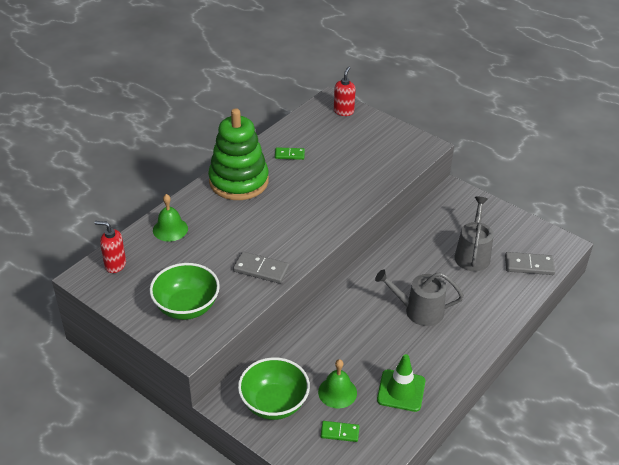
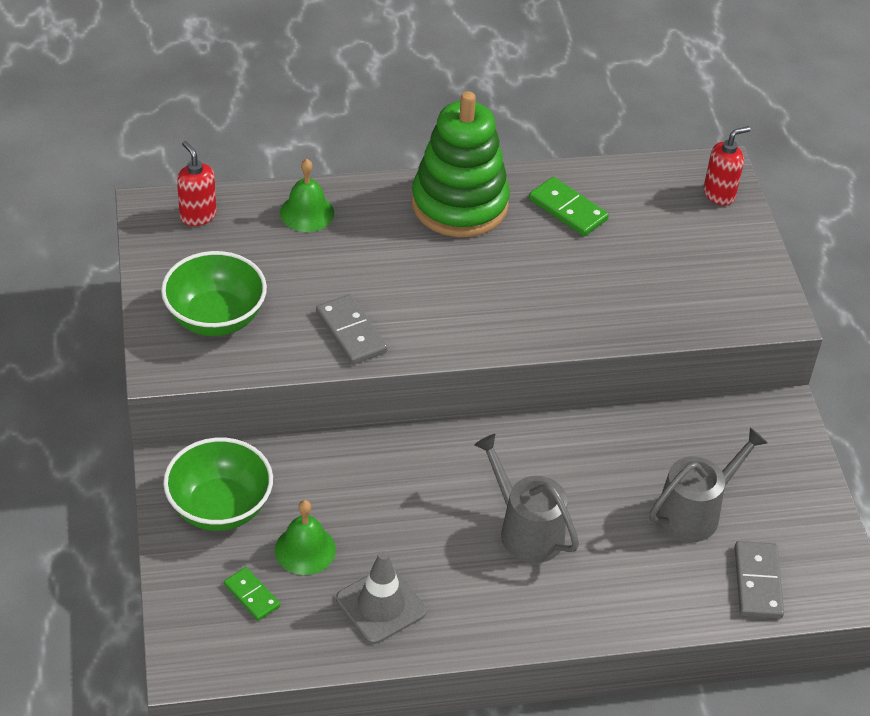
camera: 40 degrees right, 5 degrees up
green domino [275,147,305,160] -> green domino [529,177,609,236], size x1.52
green traffic cone [377,354,425,412] -> grey traffic cone [336,551,426,644]
grey domino [505,252,555,275] -> grey domino turned 45 degrees clockwise [734,541,784,619]

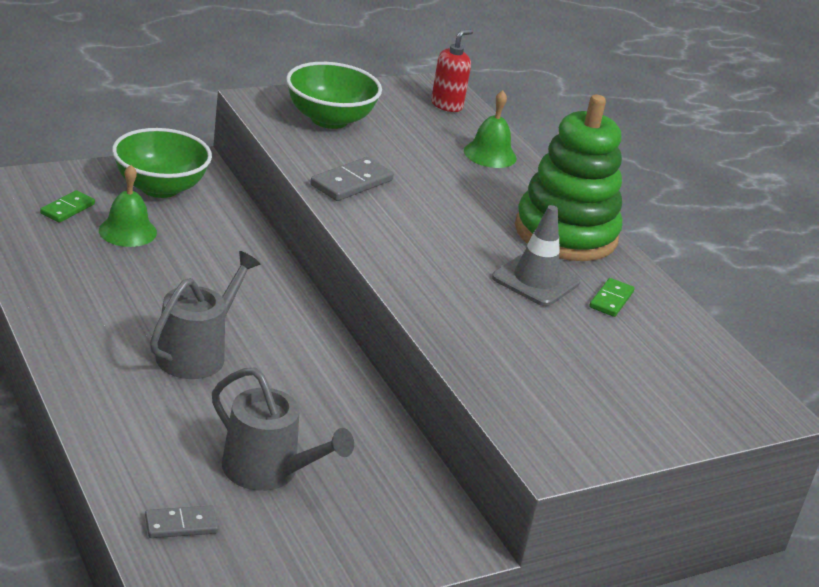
camera: 70 degrees right, 15 degrees down
grey traffic cone [336,551,426,644] -> grey traffic cone moved to [492,205,580,306]
green domino [529,177,609,236] -> green domino [589,278,634,317], size x0.66
red soap dispenser [704,126,751,206] -> none
grey domino [734,541,784,619] -> grey domino [145,506,218,538], size x0.66

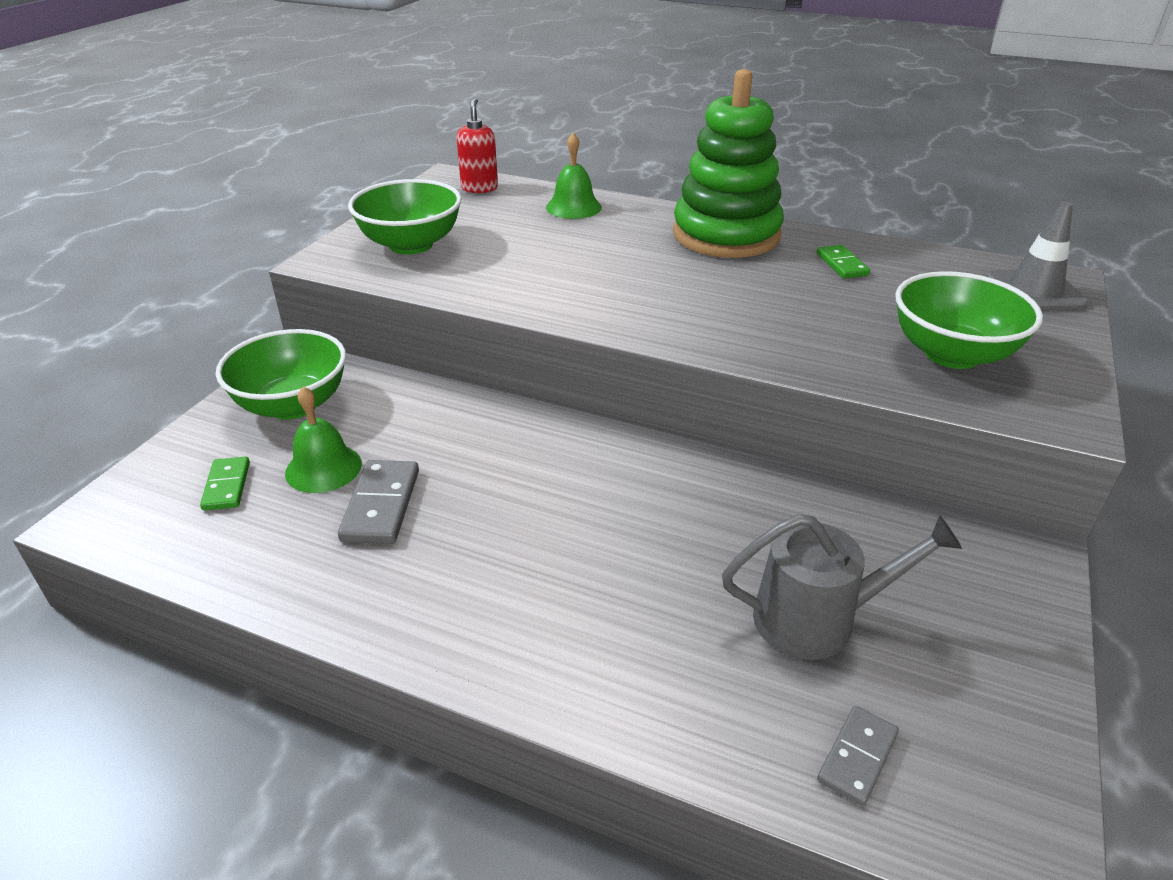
camera: 35 degrees left, 5 degrees up
grey watering can [150,251,261,379] -> none
grey domino [310,157,394,201] -> grey domino moved to [338,460,419,544]
grey traffic cone [492,205,580,306] -> grey traffic cone moved to [986,201,1088,310]
none -> green bowl [895,271,1043,369]

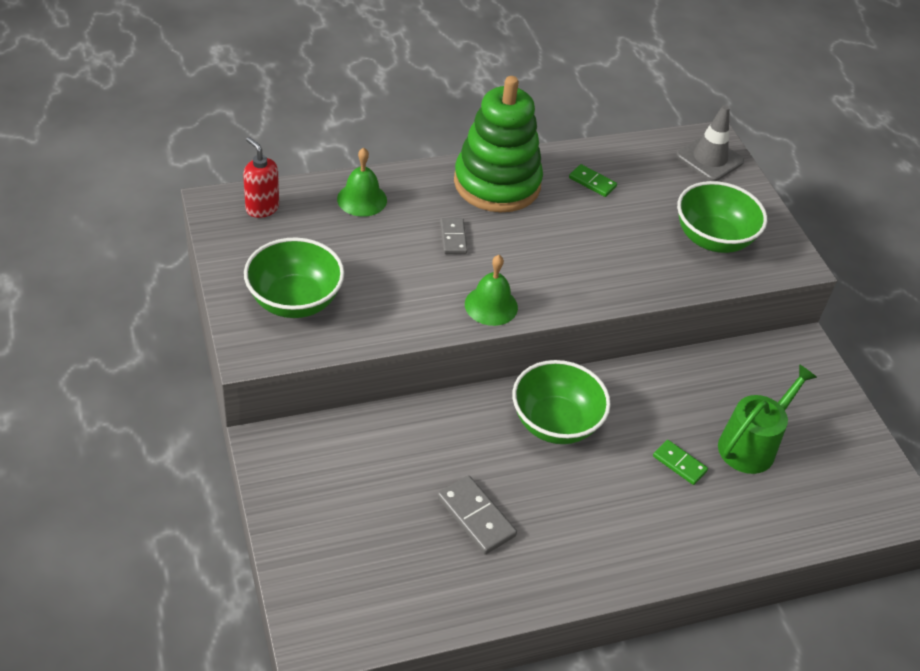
camera: 45 degrees left, 10 degrees up
green domino [200,457,250,511] -> green domino moved to [653,440,708,485]
green bowl [216,329,346,420] -> green bowl moved to [512,360,611,444]
green bell [285,386,362,493] -> green bell moved to [465,255,518,326]
grey watering can [722,514,962,660] -> green watering can [718,364,817,474]
grey domino [817,706,899,806] -> grey domino moved to [440,218,468,254]

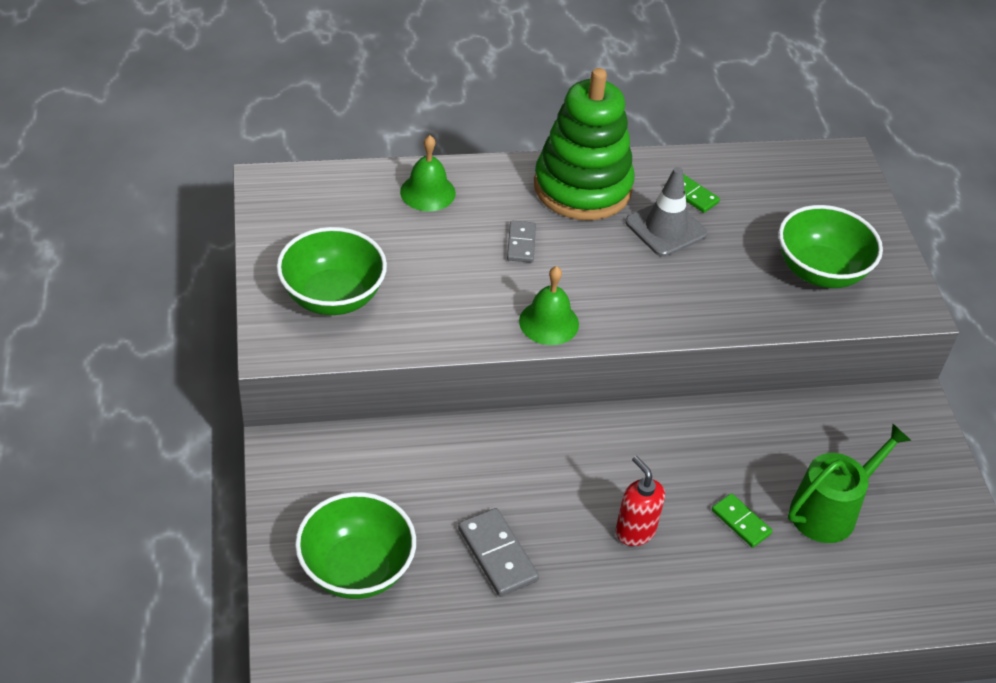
camera: 10 degrees right, 0 degrees up
red soap dispenser [243,137,279,218] -> red soap dispenser moved to [615,456,665,546]
green bowl [512,360,611,444] -> green bowl moved to [295,492,416,599]
grey traffic cone [676,105,744,181] -> grey traffic cone moved to [625,167,707,257]

